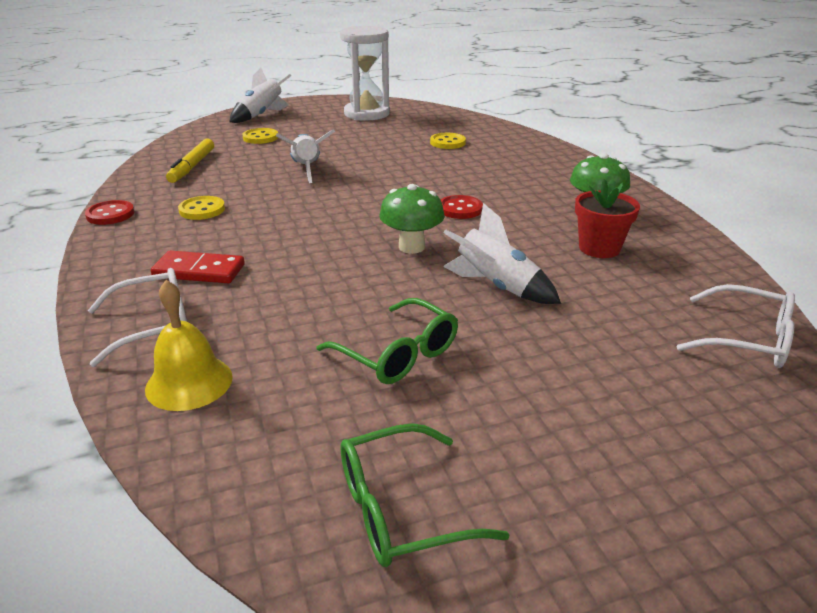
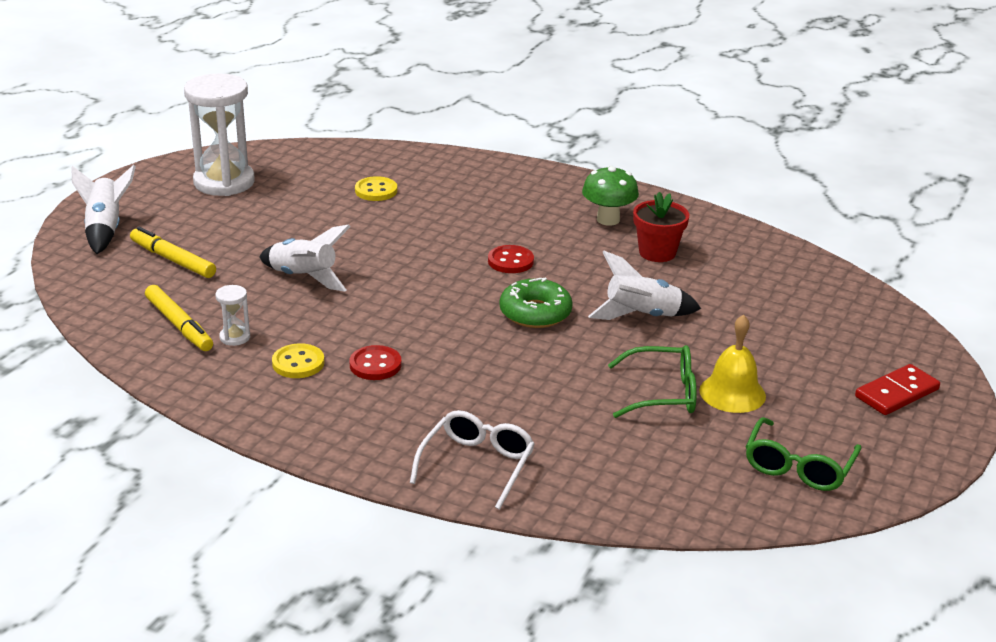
camera: 45 degrees left, 0 degrees up
red button [85,200,135,225] -> red button moved to [349,345,402,380]
yellow bell [145,280,233,411] -> yellow bell moved to [699,314,766,413]
red domino [151,251,245,283] -> red domino moved to [855,364,940,415]
yellow button [242,128,278,144] -> yellow marker [130,227,216,278]
green mushroom [379,184,445,254] -> green donut [500,278,573,328]
white glasses [676,284,795,368] -> none
none -> white hourglass [215,285,250,346]

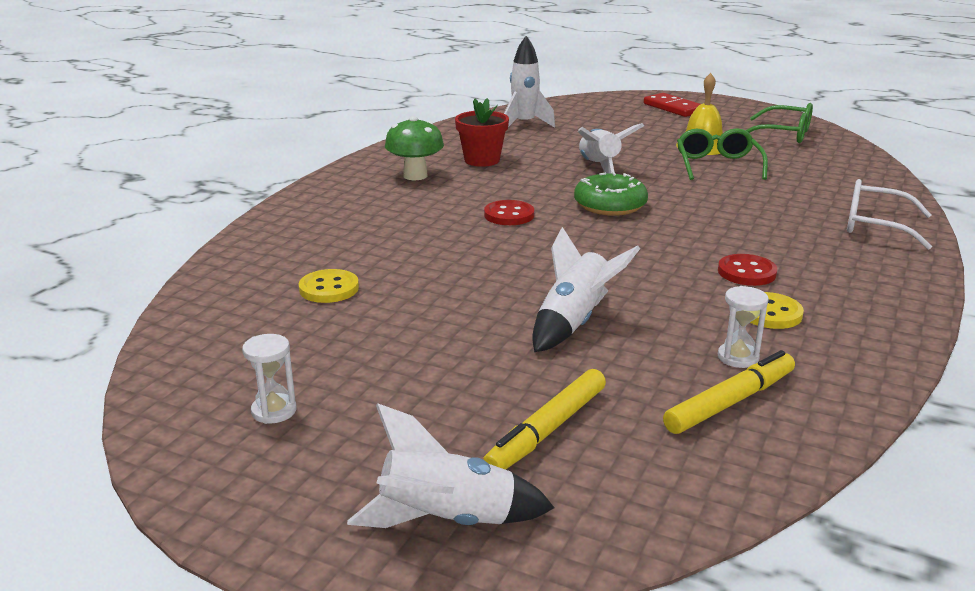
camera: 90 degrees left, 5 degrees down
white hourglass [184,73,255,196] -> white hourglass [242,334,296,424], size x0.42
none -> white rocket [504,36,555,128]

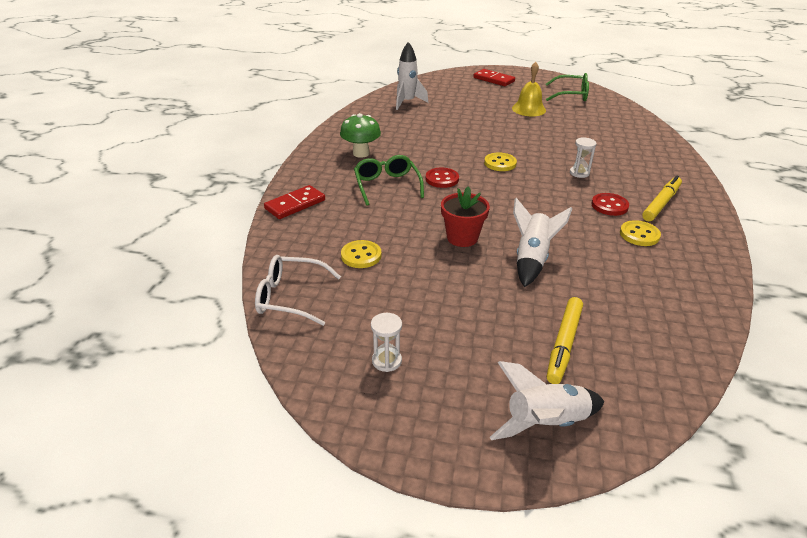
camera: 15 degrees left, 10 degrees up
red flower pot [455,98,509,167] -> red flower pot moved to [441,186,490,247]
green donut [574,172,648,216] -> yellow button [484,152,517,171]
white rocket [578,123,644,174] -> none
yellow marker [663,350,795,434] -> yellow marker moved to [642,176,682,221]
green glasses [677,128,768,180] -> green glasses moved to [354,155,424,206]
white hourglass [718,286,769,368] -> white hourglass moved to [570,137,597,178]
white glasses [847,179,932,250] -> white glasses moved to [255,255,341,326]
none -> red domino [264,185,325,219]

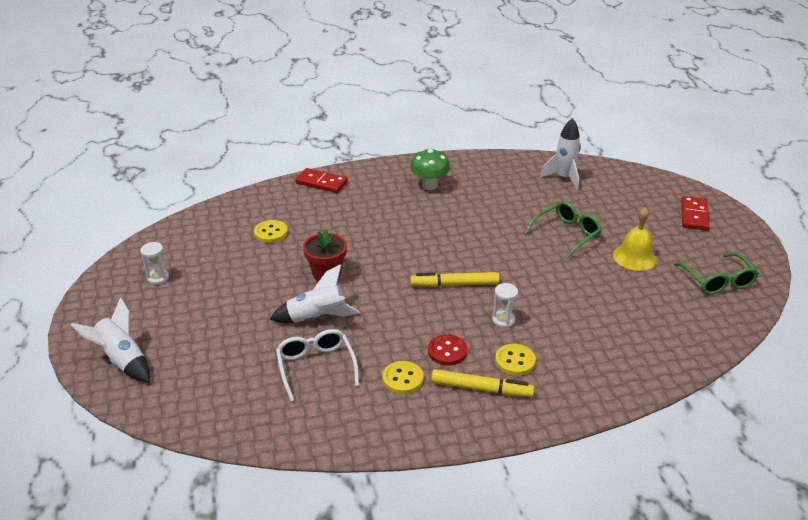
camera: 65 degrees right, 0 degrees up
white glasses [255,255,341,326] -> white glasses moved to [276,329,359,401]
green glasses [354,155,424,206] -> green glasses moved to [525,201,602,259]
red button [426,168,459,188] -> none
yellow button [484,152,517,171] -> yellow button moved to [495,344,536,376]
yellow marker [547,297,583,384] -> yellow marker moved to [410,272,500,287]

